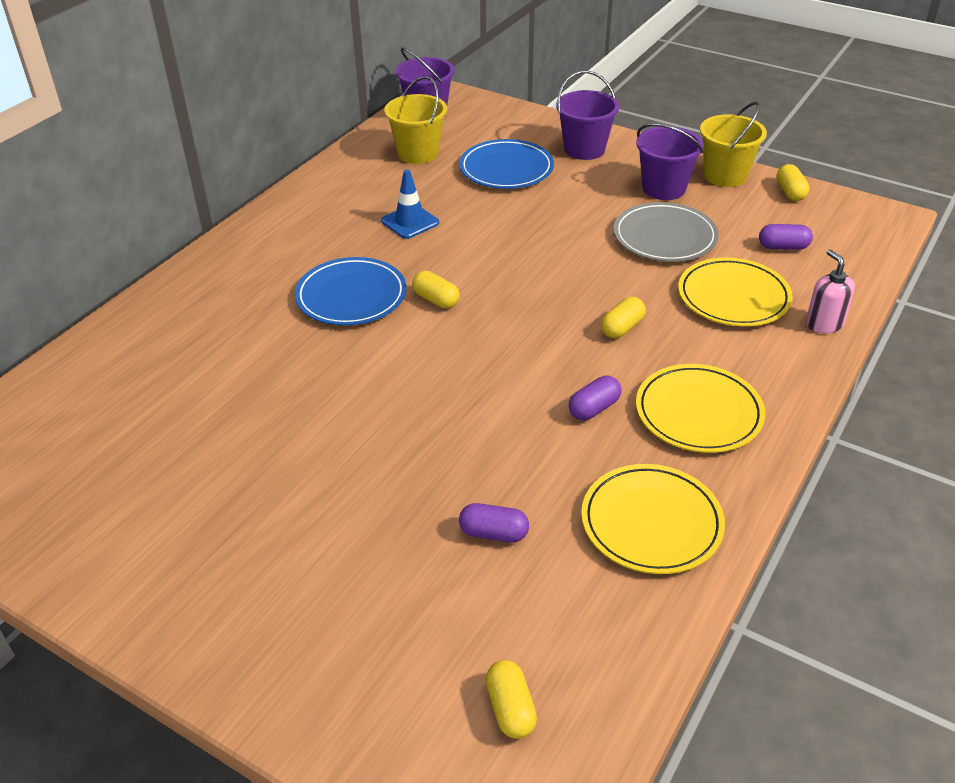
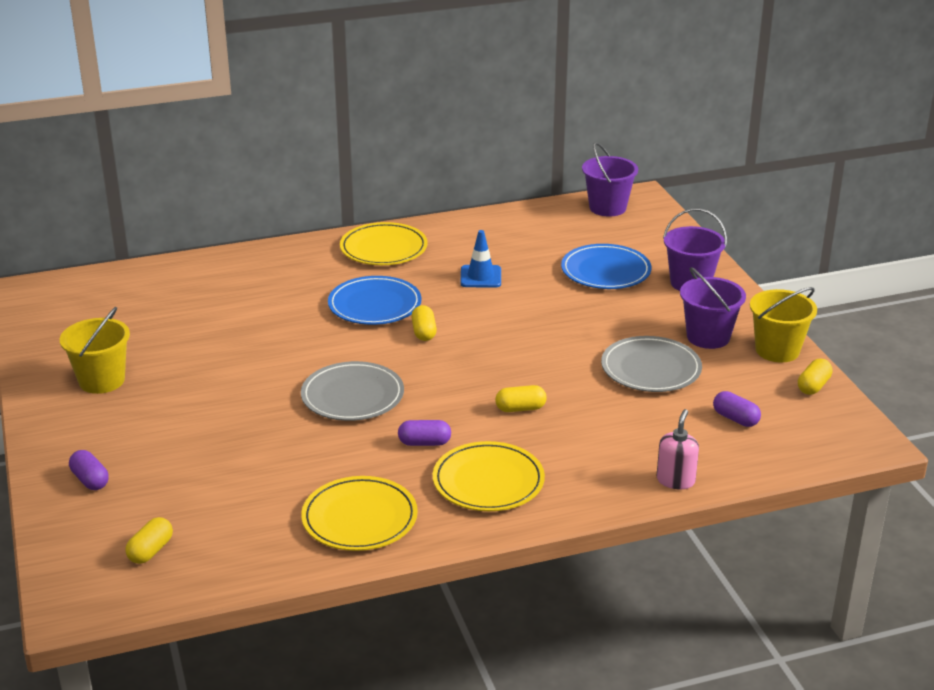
camera: 40 degrees right, 10 degrees down
yellow bucket [384,76,447,164] -> yellow bucket moved to [60,307,130,394]
purple capsule [459,503,529,542] -> purple capsule moved to [69,450,109,490]
yellow plate [678,257,793,327] -> yellow plate moved to [340,222,428,265]
none -> grey plate [301,361,404,421]

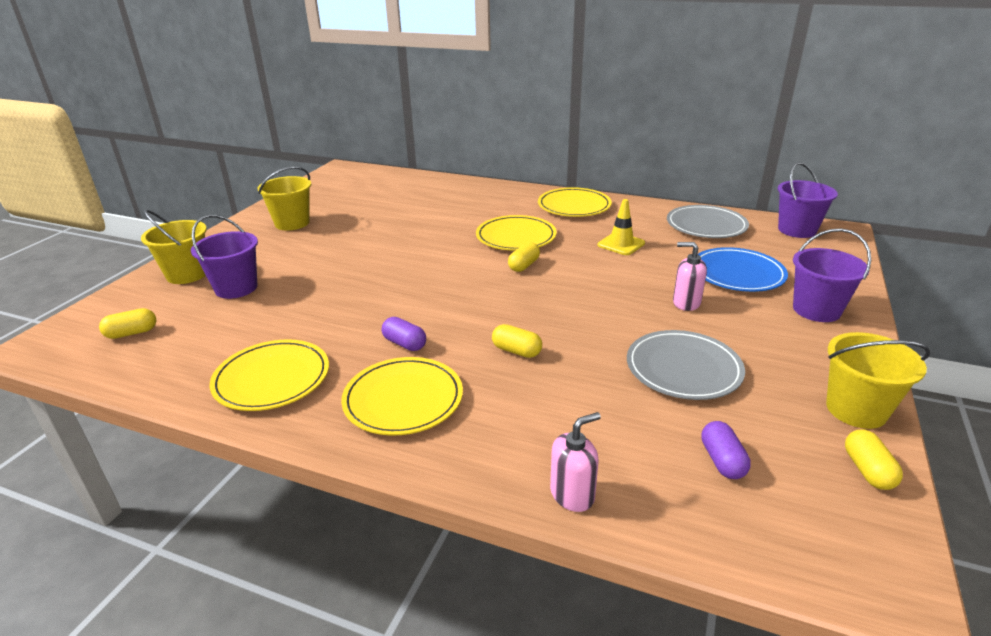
camera: 40 degrees right, 0 degrees up
purple capsule [69,450,109,490] -> yellow bucket [141,210,207,284]
grey plate [301,361,404,421] -> grey plate moved to [667,205,749,238]
blue plate [328,276,422,325] -> yellow plate [476,215,557,250]
blue traffic cone [460,230,501,288] -> yellow traffic cone [598,199,645,255]
purple bucket [680,267,746,349] -> purple bucket moved to [191,215,258,299]
yellow capsule [798,359,833,395] -> yellow capsule turned 75 degrees counterclockwise [845,429,903,490]
none -> pink soap dispenser [673,242,707,311]

